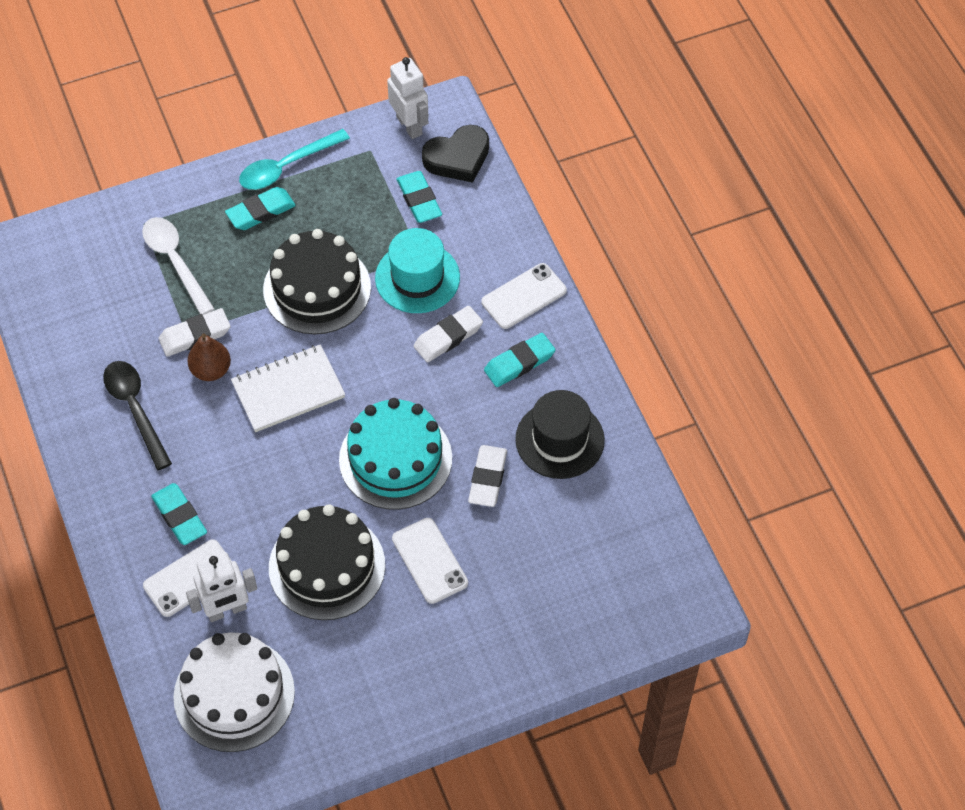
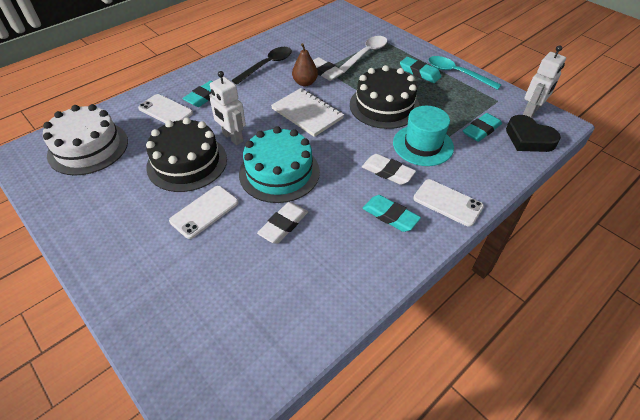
camera: 70 degrees right, 10 degrees down
white robot [186,552,257,622] -> white robot moved to [209,71,246,145]
white eraser [468,445,507,507] -> white eraser turned 45 degrees counterclockwise [257,202,308,244]
black hat [515,390,605,479] -> none

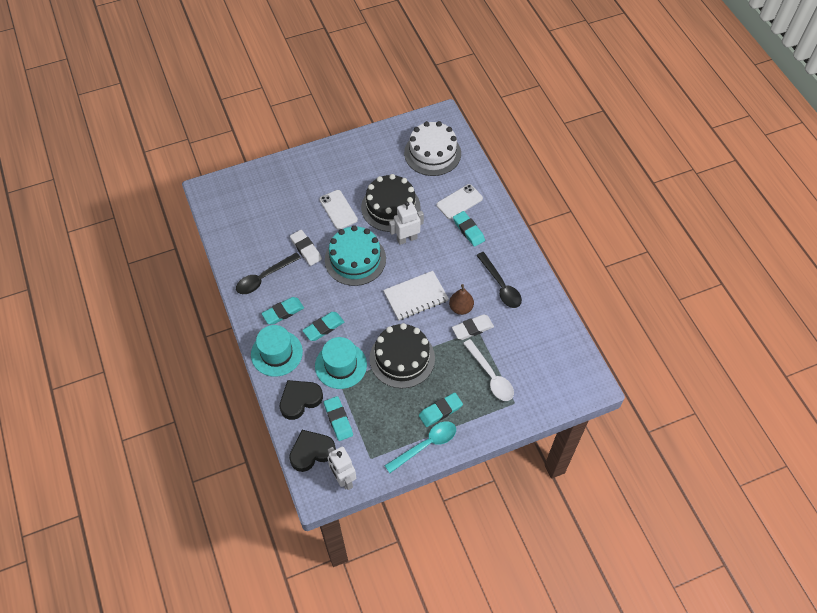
camera: 110 degrees right, 10 degrees up
white eraser [362,154,416,185] -> turquoise eraser [302,312,344,341]
white phone [413,179,484,227] -> turquoise hat [251,325,303,377]
none -> black spoon [236,252,301,294]
none -> black heart [280,380,323,420]

